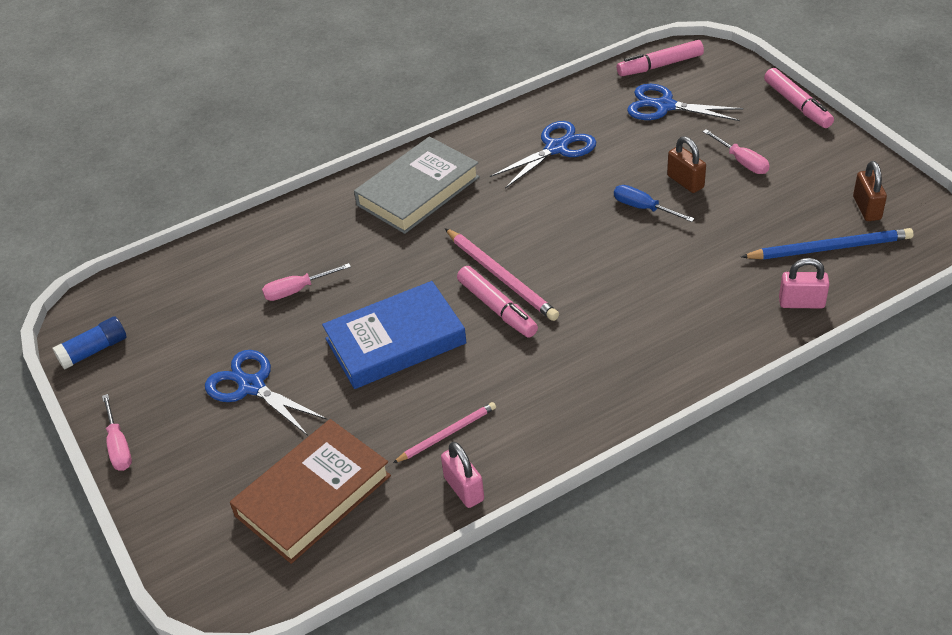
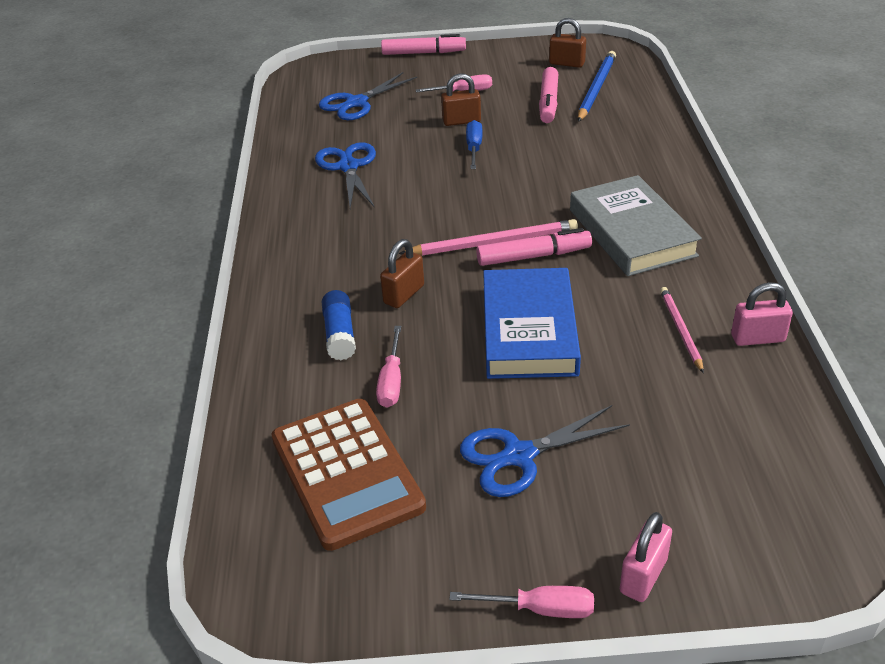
camera: 65 degrees left, 5 degrees down
blue glue stick [52,317,127,370] -> blue glue stick moved to [322,290,356,360]
brown book [230,419,391,564] -> none
grey book [354,136,480,234] -> grey book moved to [570,175,702,276]
blue screwdriver [614,185,695,222] -> blue screwdriver turned 120 degrees clockwise [466,120,482,169]
pink marker [617,40,704,76] -> pink marker moved to [539,67,558,123]
pink padlock [779,258,830,308] -> pink padlock moved to [620,512,672,602]
none -> brown calculator [271,399,426,551]
none -> brown padlock [380,239,424,308]

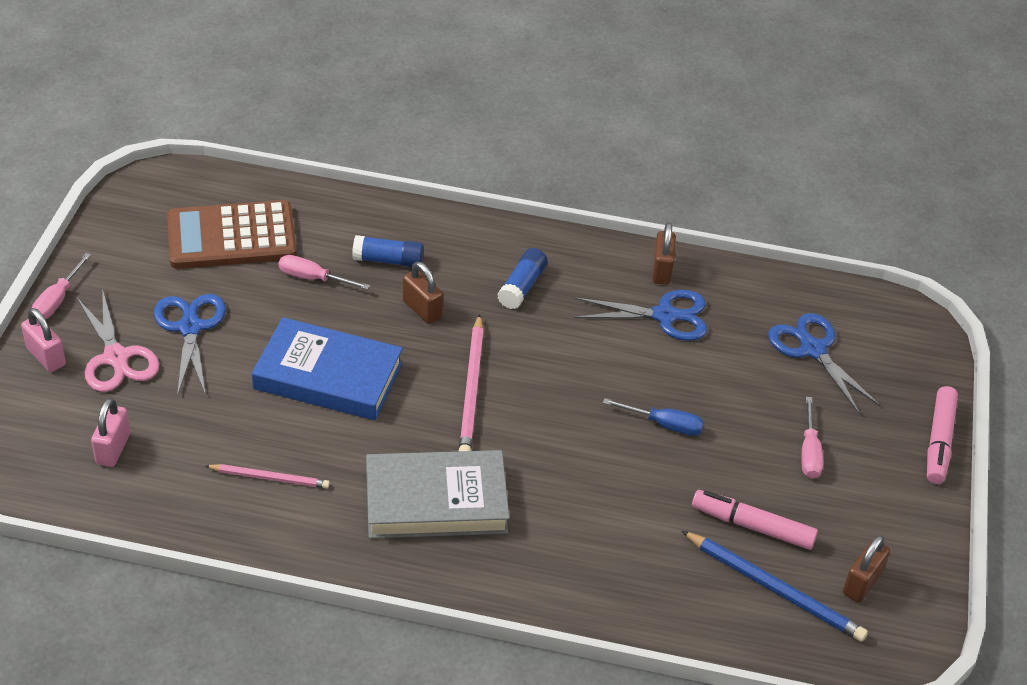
camera: 100 degrees right, 5 degrees up
brown padlock [441,73,481,126] -> brown padlock moved to [652,222,676,285]
pink marker [476,228,592,266] -> none
pink padlock [731,282,793,346] -> pink padlock moved to [91,398,130,467]
none -> pink scissors [77,289,159,392]
none -> blue glue stick [497,248,548,309]

